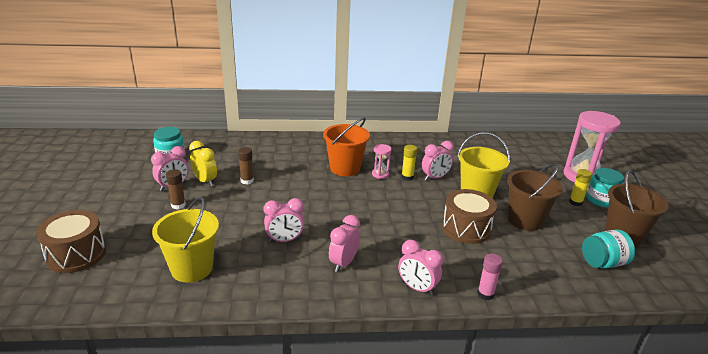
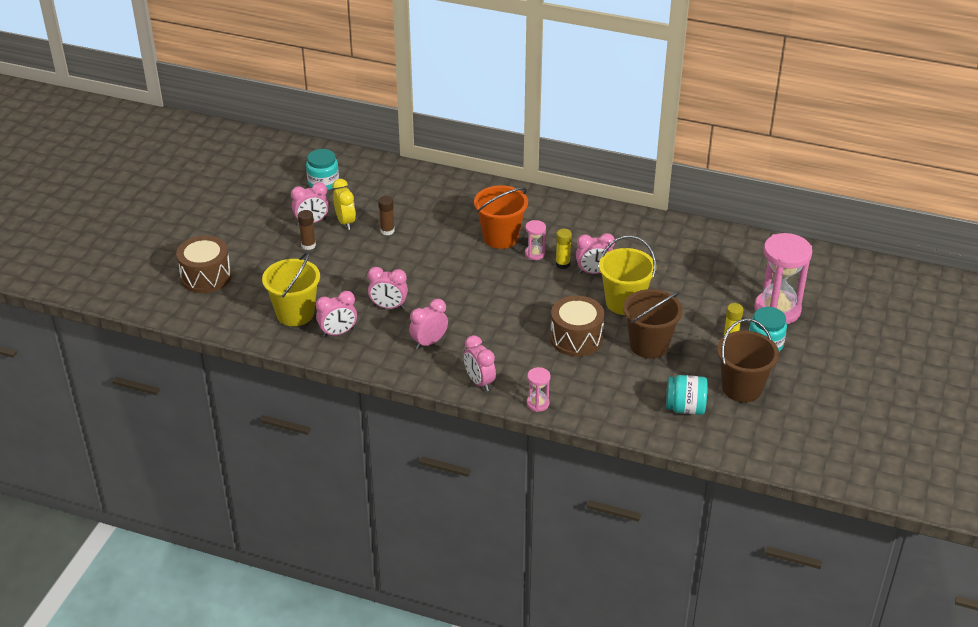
camera: 25 degrees right, 10 degrees up
pink glue stick [477,253,503,300] -> pink hourglass [527,367,551,412]
none -> pink clock [316,291,357,337]

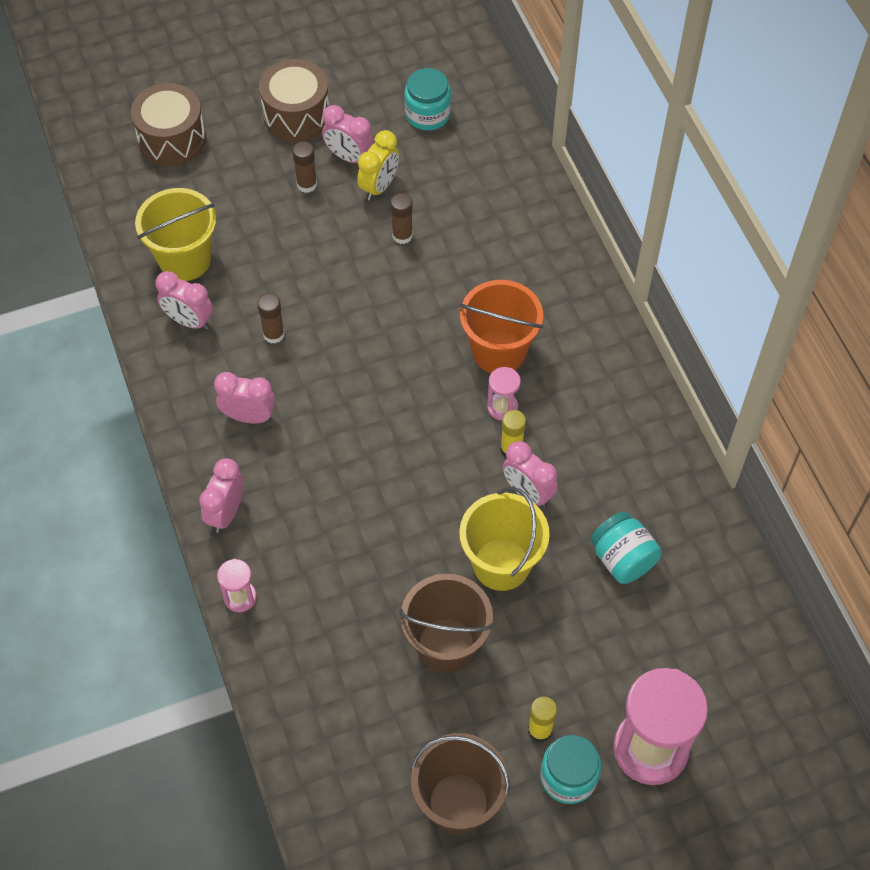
camera: 50 degrees right, 20 degrees up
pink clock [368,267,408,309] -> brown glue stick [257,293,285,344]
brown drum [550,295,605,357] -> brown drum moved to [259,59,329,141]
turquoise jar [666,375,708,415] -> turquoise jar moved to [590,511,662,584]

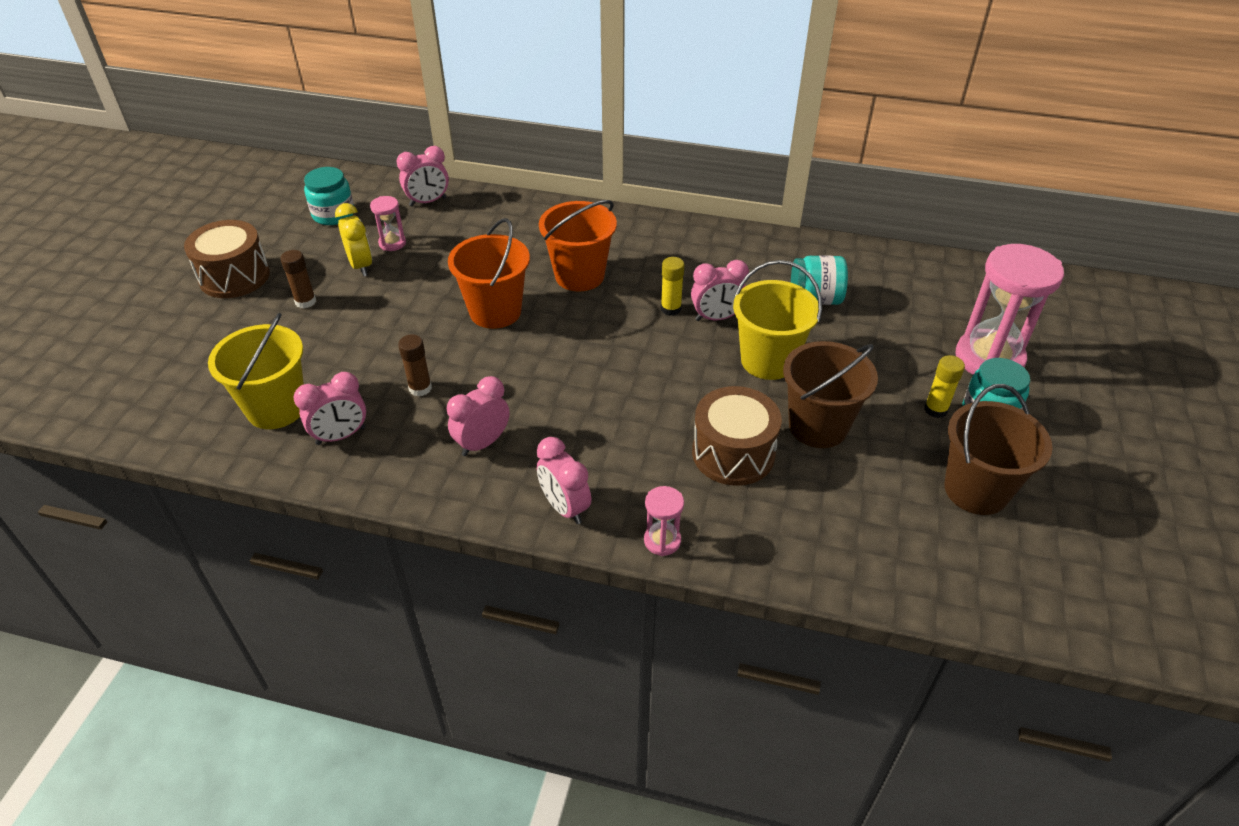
camera: 55 degrees left, 15 degrees down
brown drum [131,83,206,166] -> brown drum moved to [692,386,782,486]
pink clock [322,105,374,163] -> pink clock moved to [396,146,449,206]
brown glue stick [391,193,413,244] -> none
pink hourglass [487,367,521,421] -> pink hourglass moved to [370,196,406,251]
none -> orange bucket [448,218,530,329]

